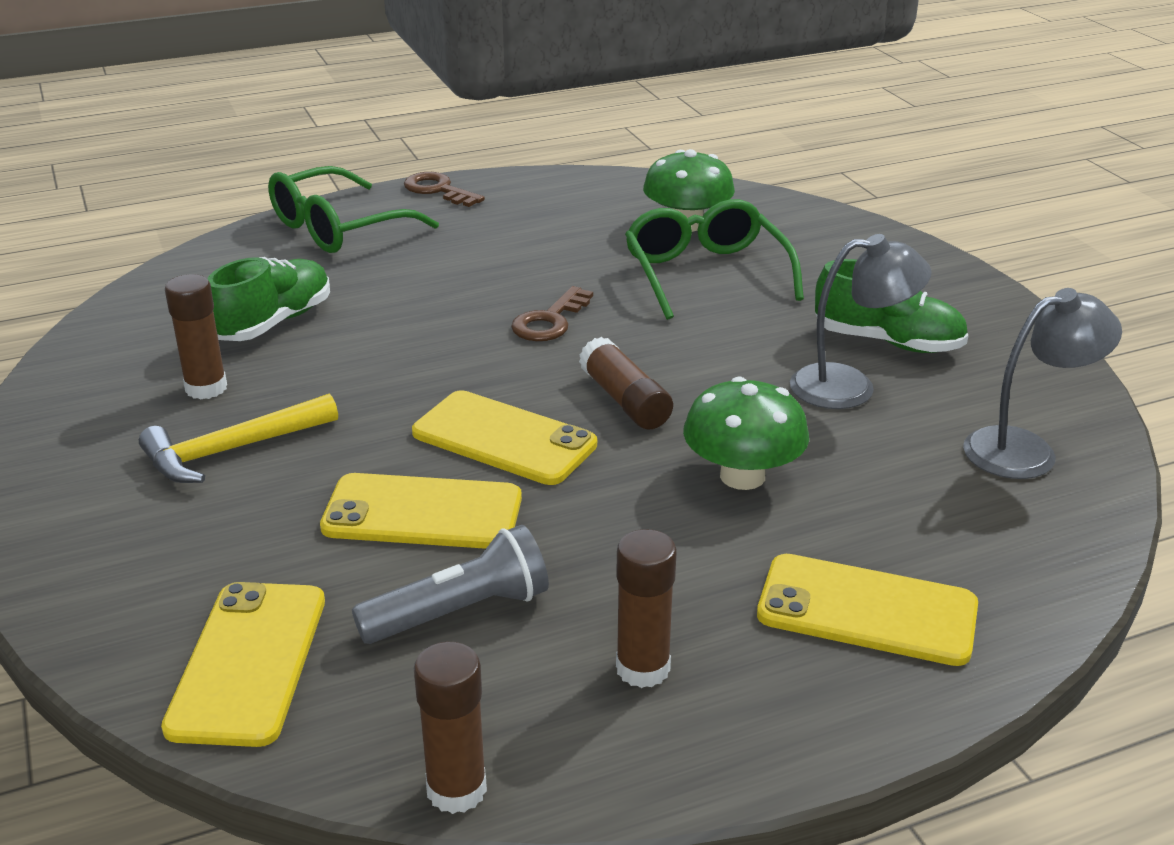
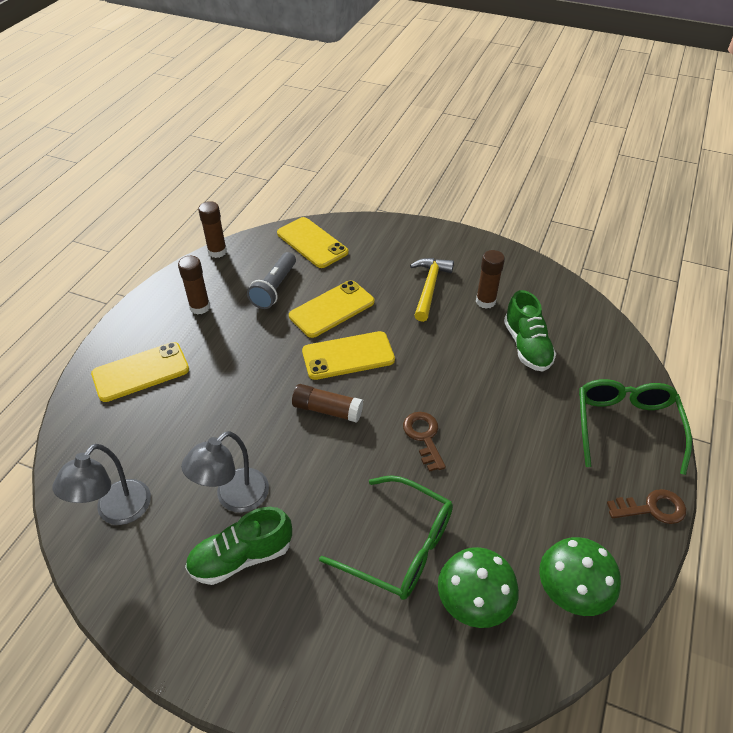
camera: 135 degrees right, 15 degrees up
green mushroom [683,376,809,490] -> green mushroom moved to [539,537,621,616]

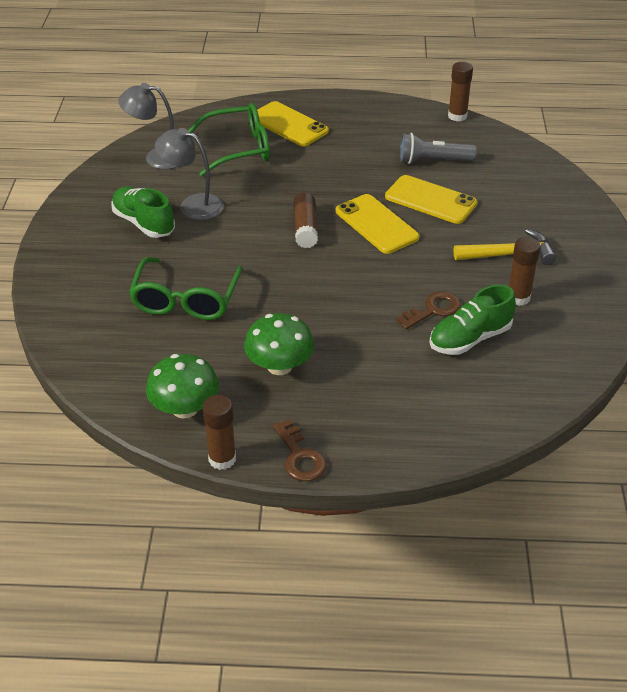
camera: 70 degrees right, 5 degrees down
brown glue stick [178,256,210,315] -> brown glue stick moved to [203,395,236,470]
yellow phone [277,217,349,268] -> none
brown key [403,412,446,472] -> brown key moved to [396,291,461,330]
green mushroom [438,547,519,628] -> green mushroom moved to [244,313,314,375]
green glasses [579,379,692,475] -> green glasses moved to [188,103,270,176]

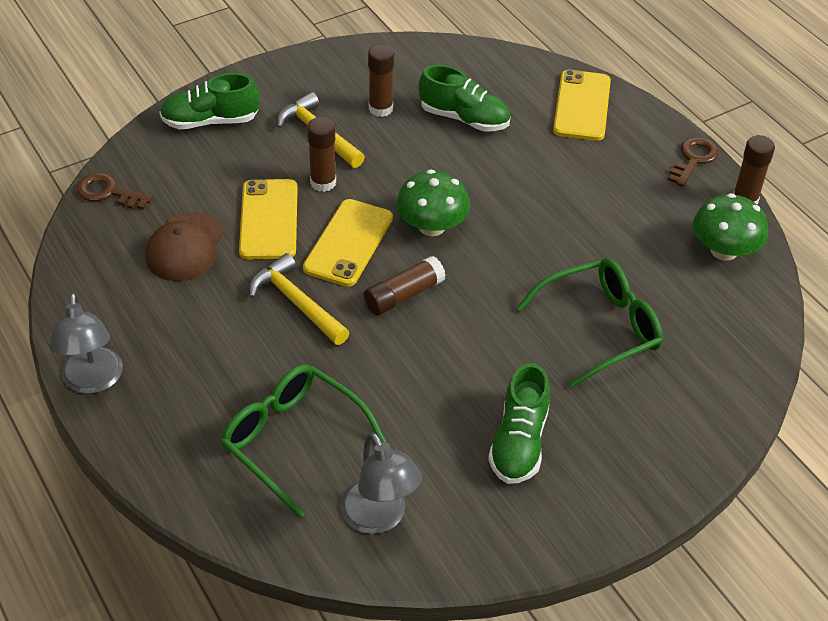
camera: 125 degrees left, 5 degrees up
grey lamp [155,128,224,220] -> grey lamp moved to [49,293,123,394]
green mushroom [244,313,314,375] -> green mushroom moved to [396,169,470,236]
yellow phone [257,101,329,146] -> yellow phone moved to [553,70,611,141]
brown key [396,291,461,330] -> brown key moved to [76,173,153,210]
grey flashlight [400,133,477,164] -> brown cap [145,212,224,281]
brown glue stick [448,62,473,122] -> brown glue stick moved to [307,117,336,192]
none -> green shoe [160,73,259,129]
none -> yellow hammer [249,253,350,345]

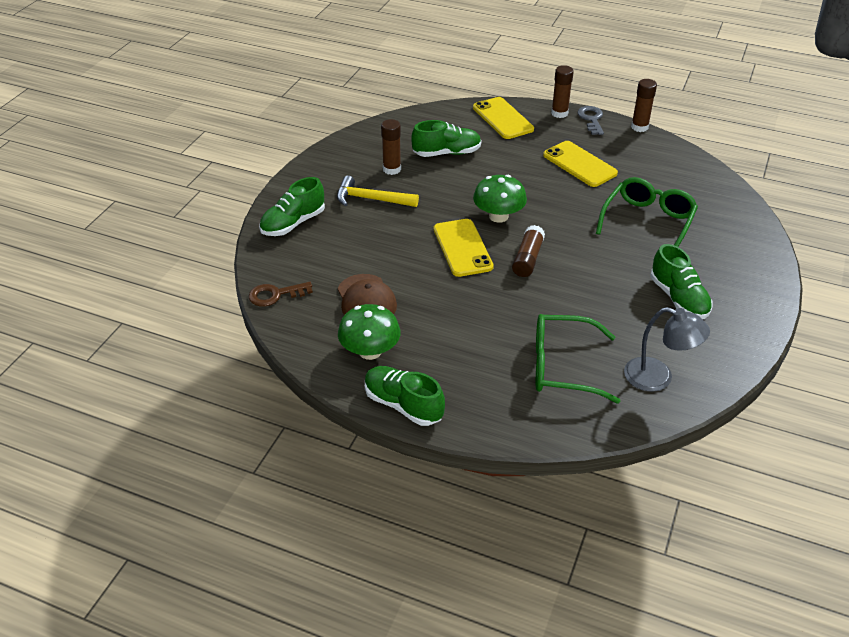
camera: 35 degrees left, 5 degrees down
grey lamp [49,293,123,394] -> green shoe [365,366,445,426]
yellow phone [239,179,298,259] -> yellow phone moved to [543,141,618,187]
yellow hammer [249,253,350,345] -> none
brown glue stick [307,117,336,192] -> brown glue stick moved to [551,65,574,118]
brown key [668,137,719,187] -> grey key [578,106,604,135]
green mushroom [693,193,768,261] -> green mushroom moved to [338,304,401,360]

